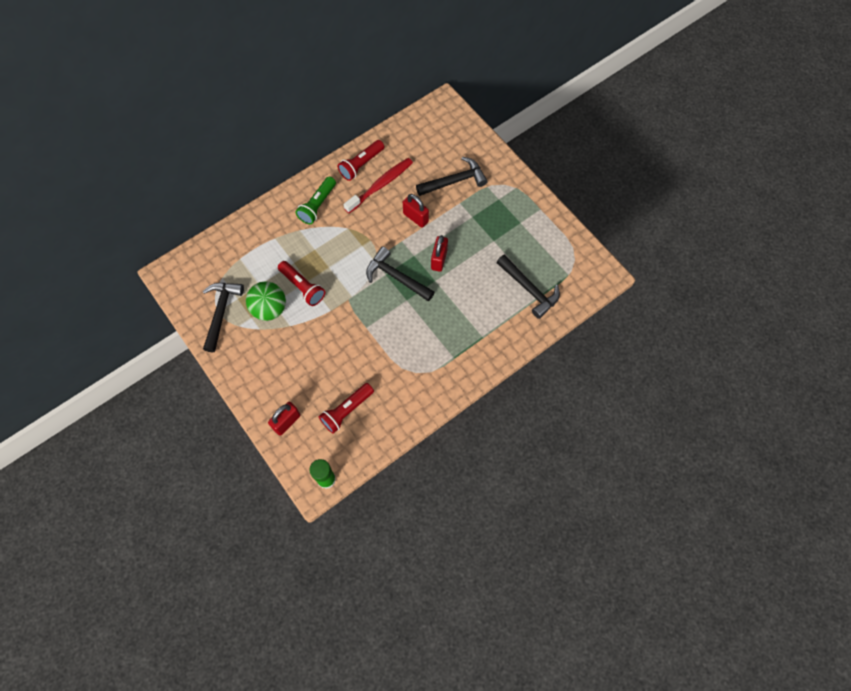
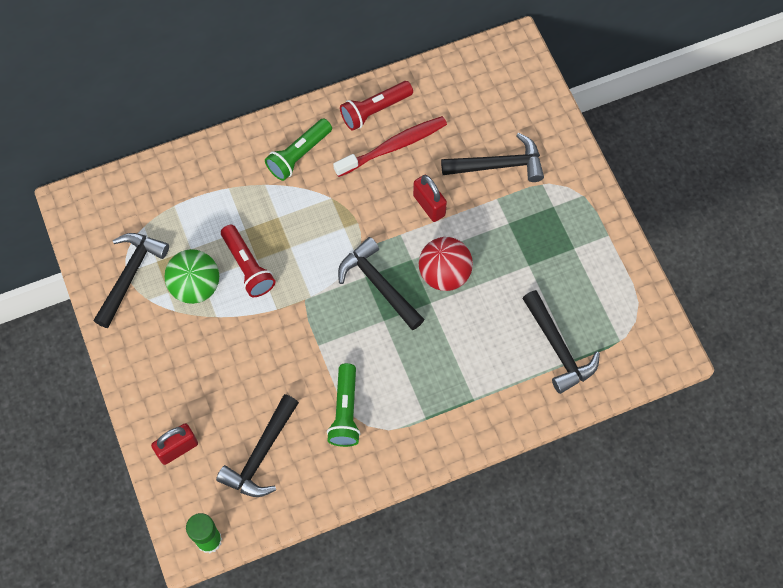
camera: 15 degrees right, 0 degrees up
red flashlight [319,383,374,434] -> black hammer [216,394,299,497]
red padlock [431,235,448,272] -> red ball [419,237,473,291]
none -> green flashlight [327,363,361,447]

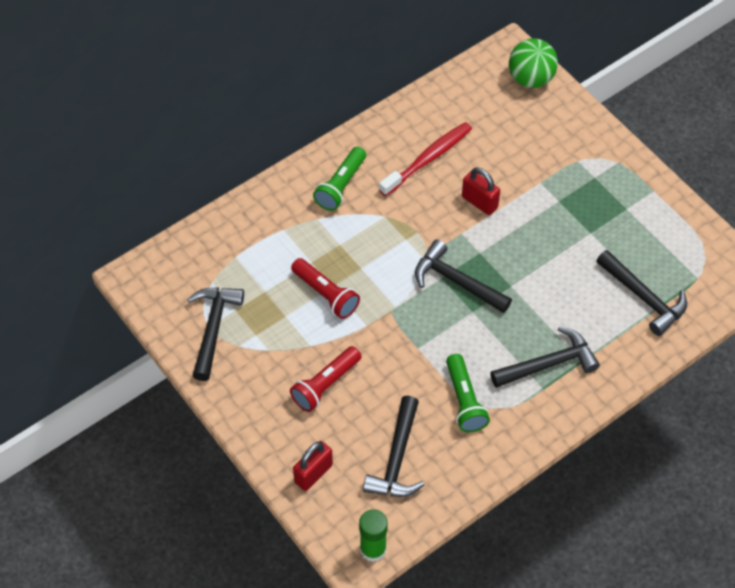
camera: 15 degrees left, 10 degrees down
green ball [165,249,219,304] -> green ball moved to [509,38,558,88]
red flashlight [340,81,413,131] -> red flashlight moved to [290,346,362,412]
red ball [419,237,473,291] -> none
black hammer [441,133,544,182] -> black hammer moved to [490,326,600,388]

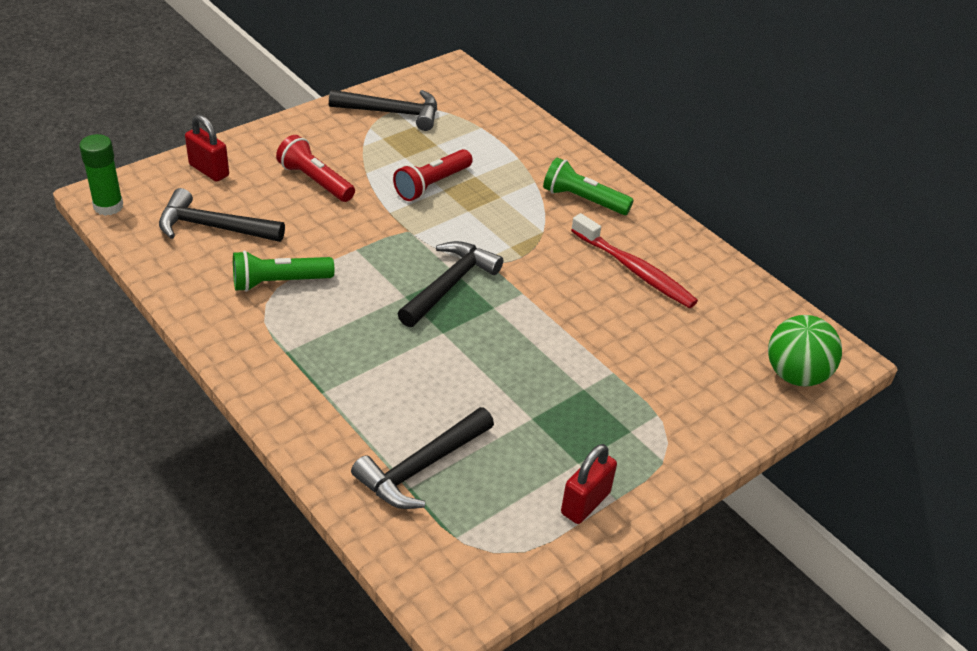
camera: 85 degrees right, 15 degrees down
red padlock [462,167,500,215] -> red padlock moved to [561,444,617,524]
black hammer [490,326,600,388] -> none

